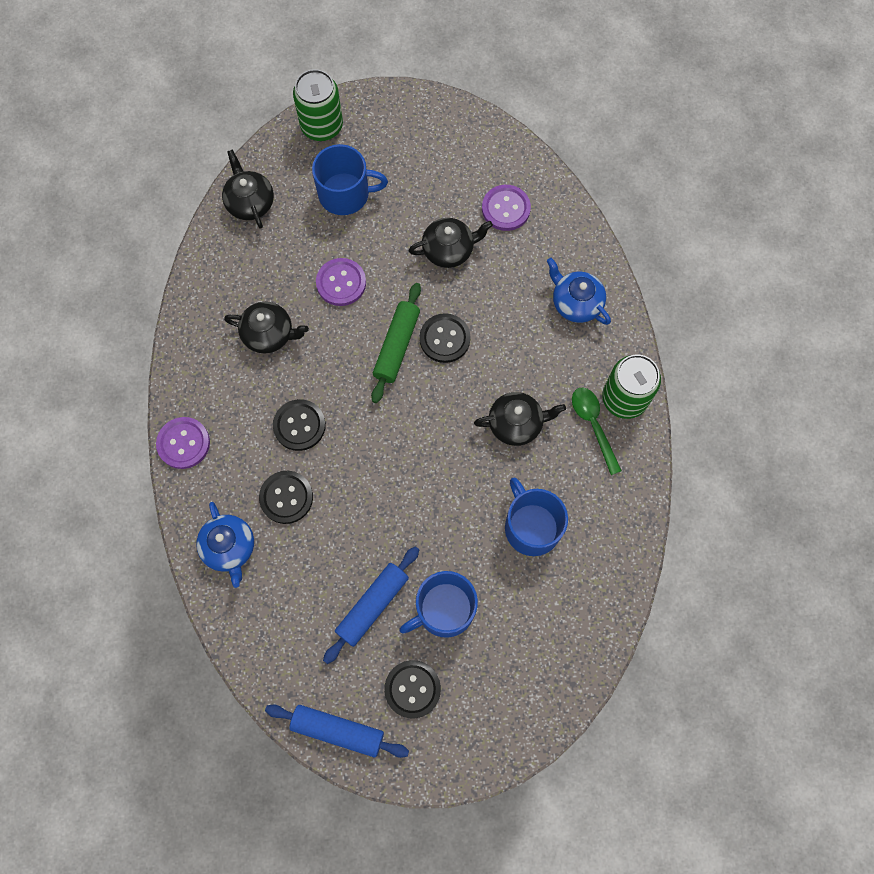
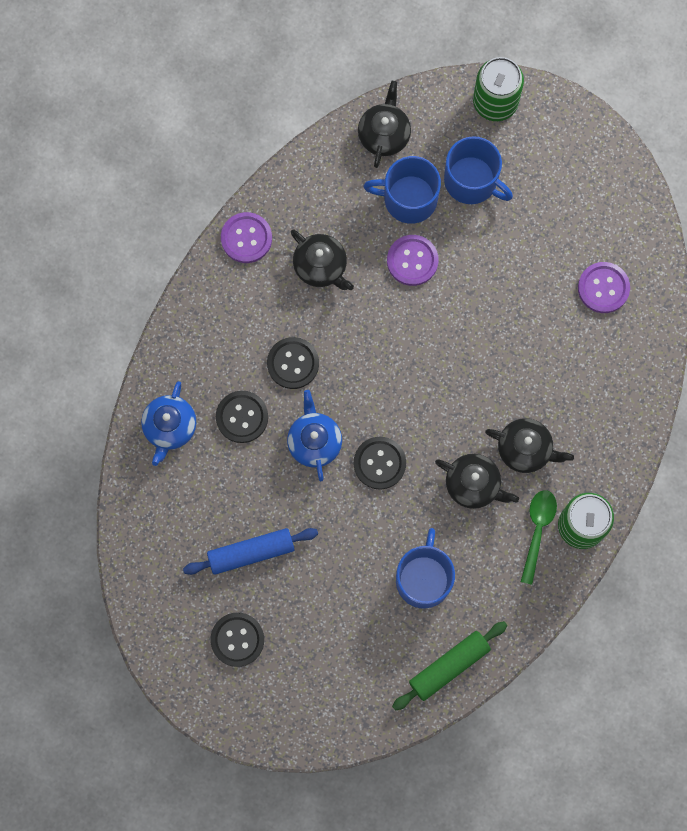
camera: 35 degrees right, 5 degrees up
purple button [156,417,210,469] -> purple button moved to [221,212,272,263]
blue rolling pin [265,704,409,758] -> none
green rolling pin [371,283,421,403] -> green rolling pin moved to [392,621,507,711]
blue mug [399,571,478,638] -> blue mug moved to [363,156,441,224]
black teapot [409,218,493,268] -> black teapot moved to [485,418,574,473]
black button [420,313,471,363] -> black button moved to [354,437,406,489]
blue teapot [547,258,611,325] -> blue teapot moved to [287,390,342,481]

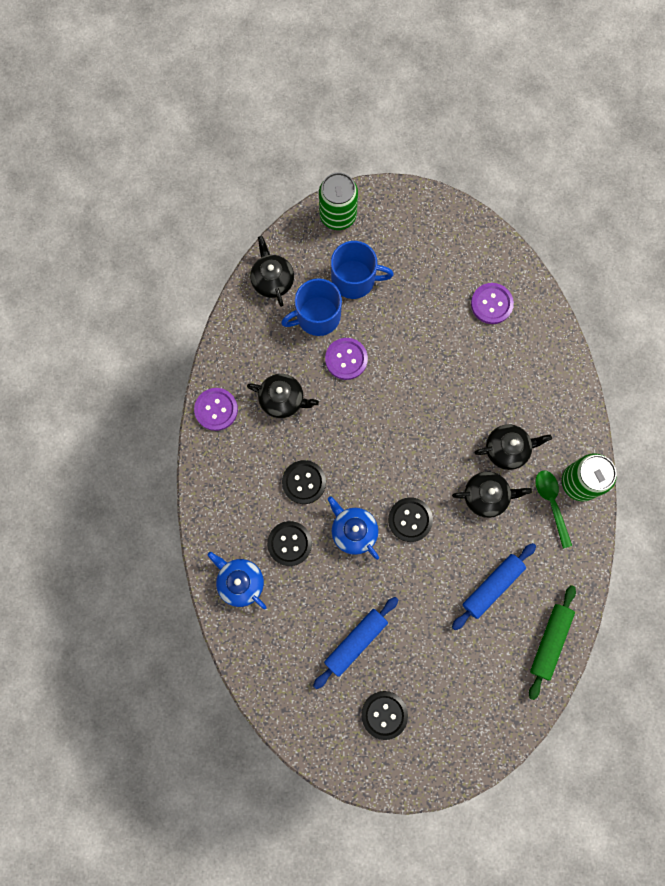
camera: 30 degrees left, 0 degrees up
blue teapot [141,381,196,466] -> blue teapot turned 150 degrees clockwise [207,552,267,609]
blue mug [396,528,455,609] -> blue rolling pin [452,543,536,630]

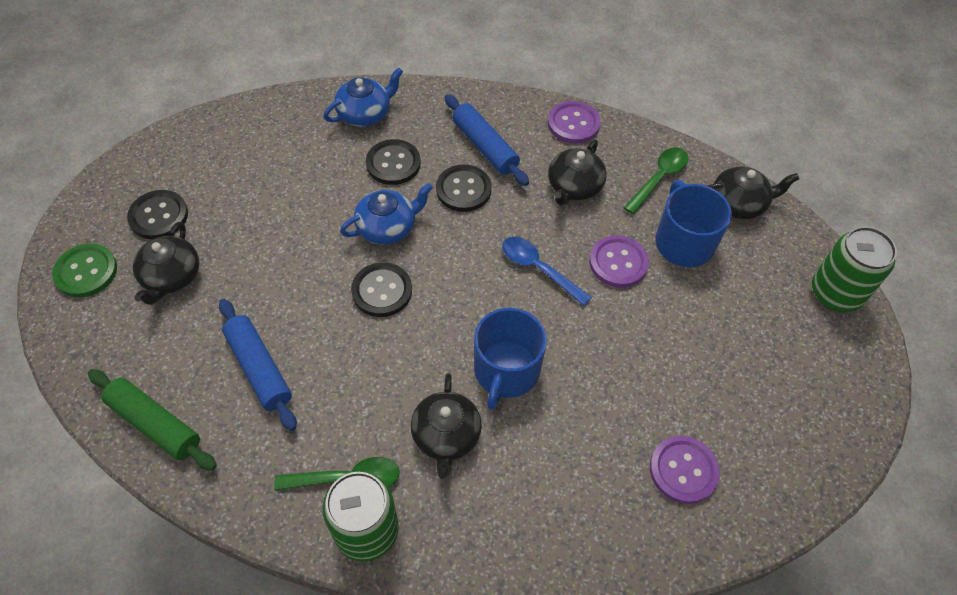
camera: 100 degrees right, 20 degrees down
blue rolling pin [313,597,398,689] -> blue rolling pin moved to [445,94,529,186]
blue mug [331,241,394,299] -> blue mug moved to [474,308,547,410]
black teapot [452,471,532,518] -> black teapot moved to [133,222,199,305]
none -> green button [52,244,117,297]
none -> blue spoon [502,237,592,306]
none -> green spoon [624,147,688,214]

